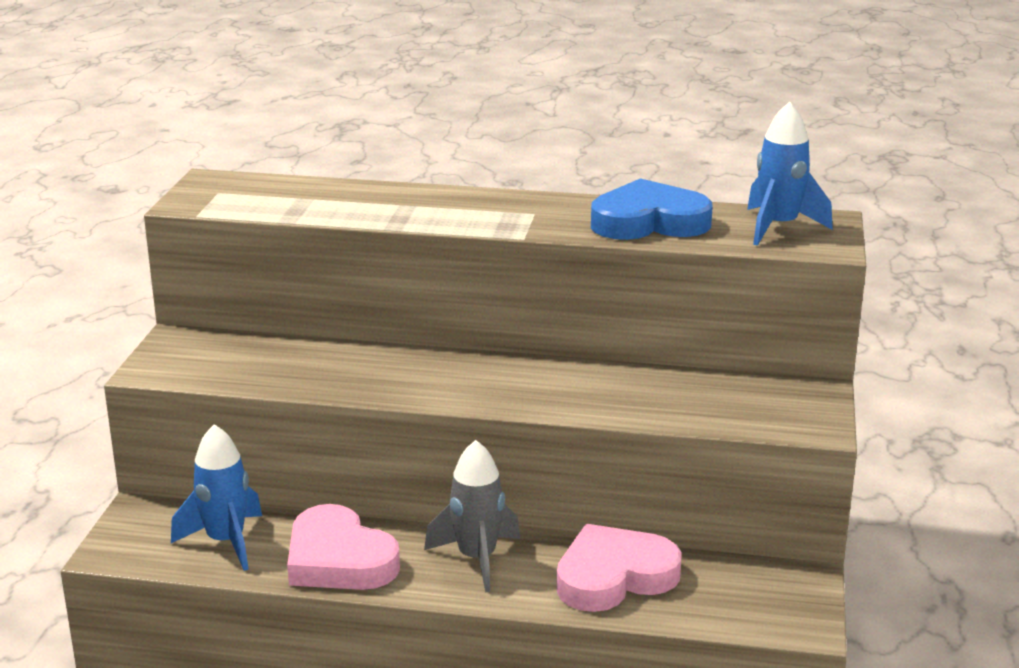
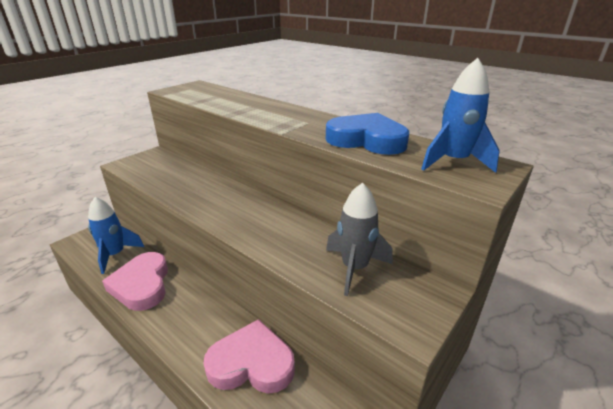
camera: 30 degrees right, 5 degrees up
grey rocket [424,440,520,592] -> grey rocket moved to [326,183,392,296]

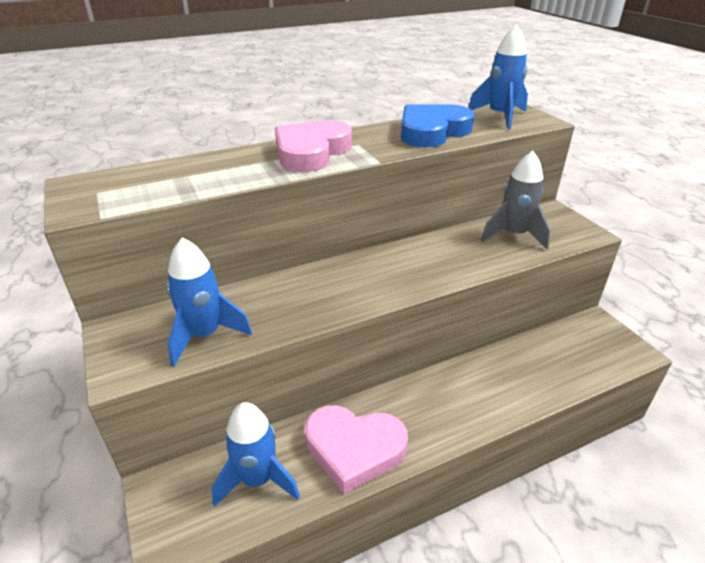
camera: 65 degrees left, 5 degrees up
pink heart [203,319,295,394] -> pink heart moved to [275,120,352,172]
none -> blue rocket [167,238,252,366]

